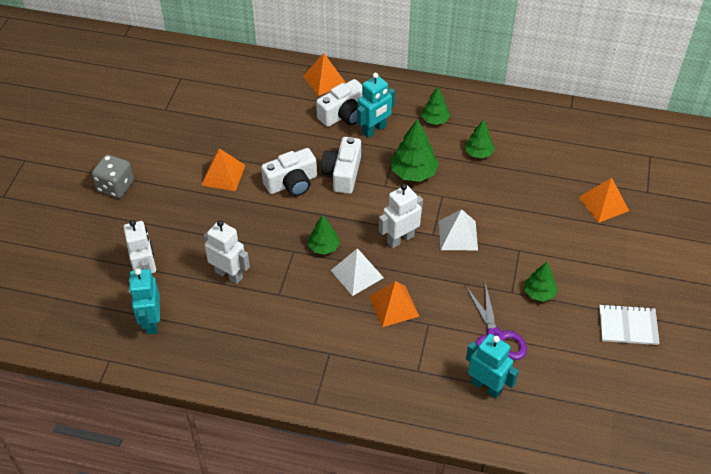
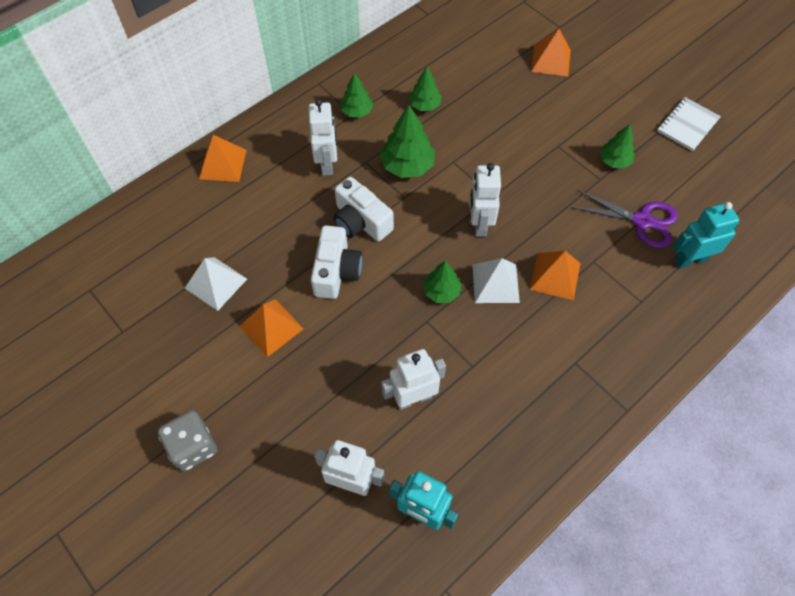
camera: 55 degrees left, 10 degrees up
white camera [316,79,363,127] -> none
turquoise robot [357,73,395,138] -> white robot [308,99,337,176]
white pyramid [439,209,478,250] -> white pyramid moved to [185,257,247,311]

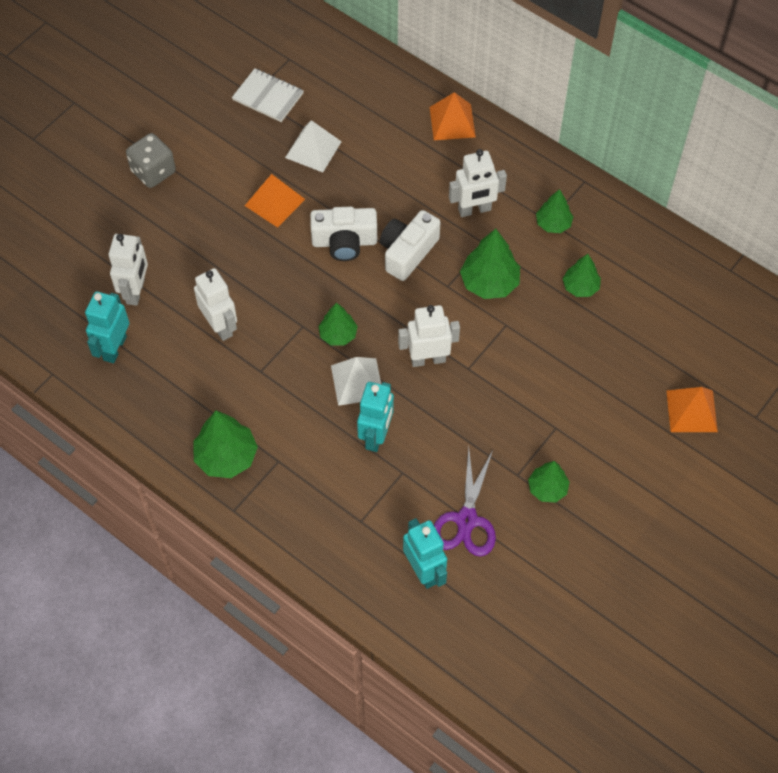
camera: 80 degrees right, 0 degrees up
orange pyramid [529,251,581,300] -> turquoise robot [357,382,394,452]
white notebook [657,97,721,151] -> white notebook moved to [232,68,304,122]
none -> green tree [194,411,258,478]

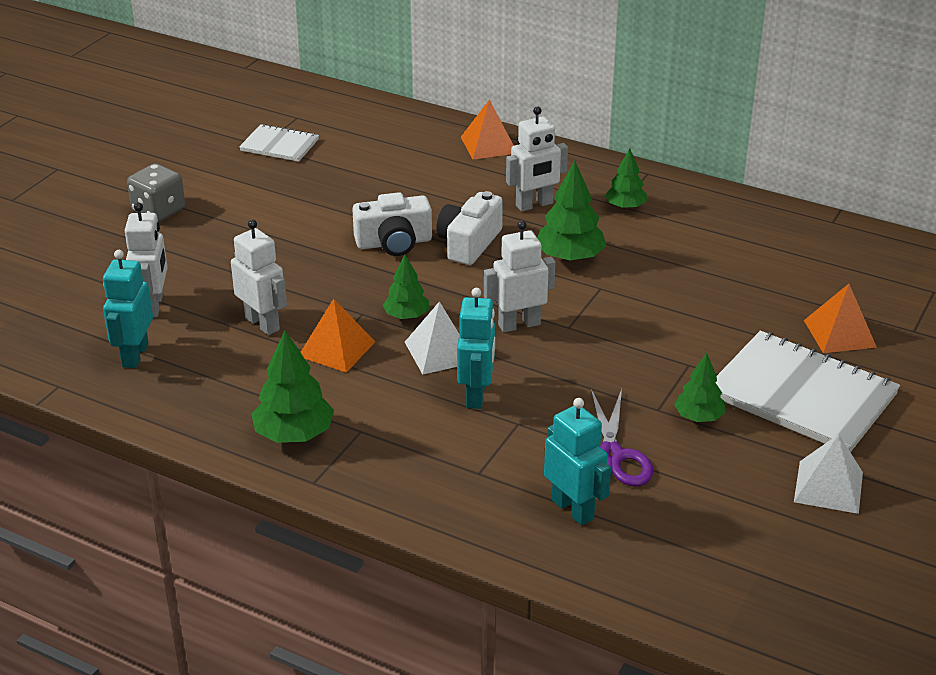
camera: 10 degrees left, 25 degrees down
orange pyramid [245,174,305,227] -> orange pyramid moved to [301,299,375,373]
white pyramid [285,120,342,172] -> white pyramid moved to [794,434,863,514]
green tree [563,254,601,297] -> none
none -> white notebook [715,331,900,452]

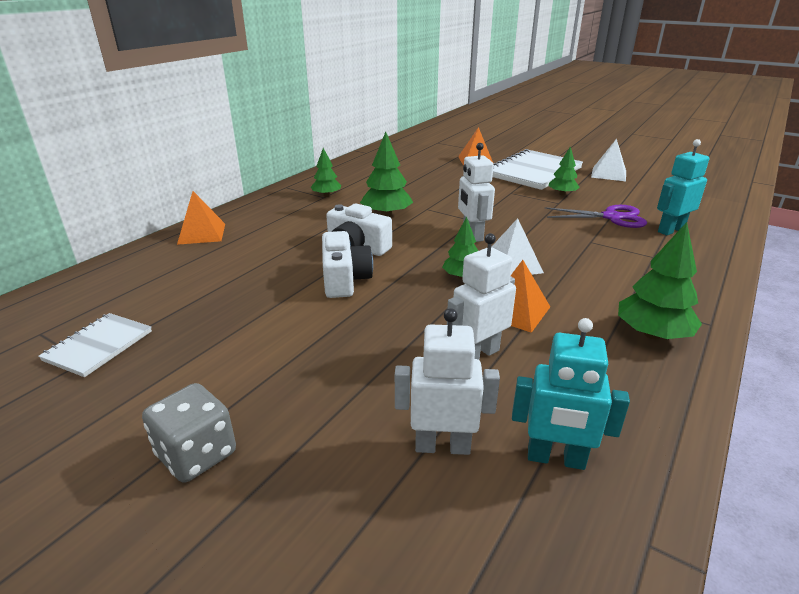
camera: 85 degrees left, 5 degrees down
turquoise robot [457,288,495,409] -> none
white robot [506,107,568,211] -> none

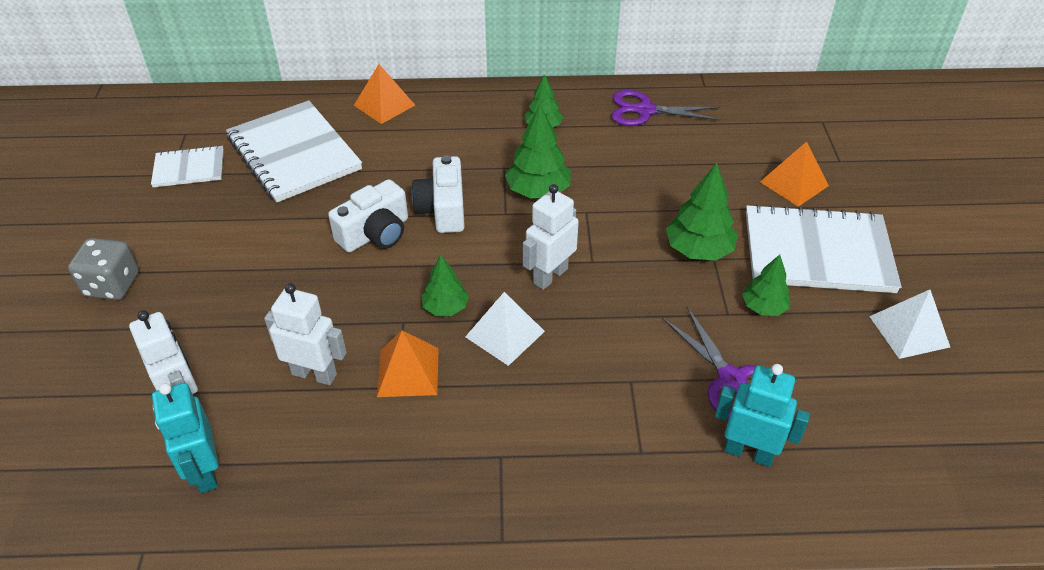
camera: 55 degrees right, 15 degrees up
green tree [618,222,702,339] -> green tree moved to [666,163,738,261]
none -> white notebook [226,100,362,203]
none -> purple scissors [611,90,721,126]

